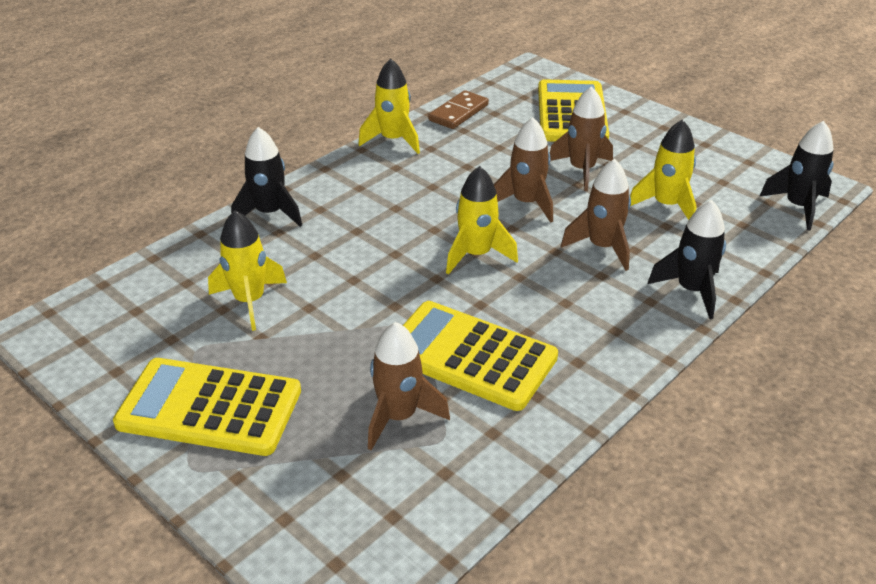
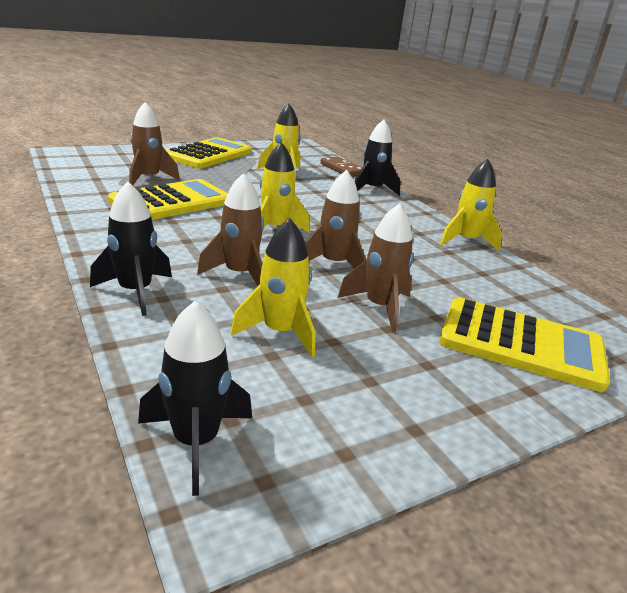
camera: 105 degrees right, 10 degrees down
brown domino [428,90,489,129] -> brown domino moved to [320,156,362,177]

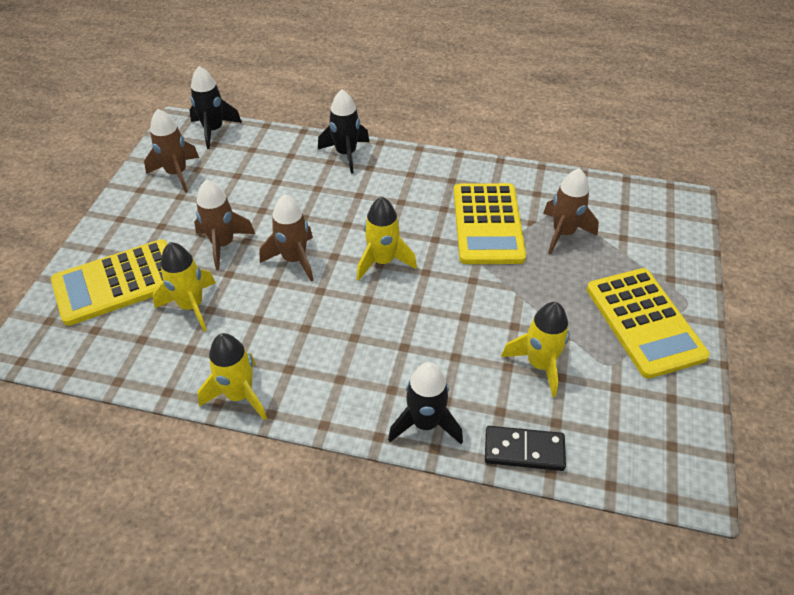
camera: 135 degrees right, 20 degrees up
brown rocket [197,173,264,286] -> brown rocket moved to [144,109,199,193]
yellow rocket [231,218,315,357] -> yellow rocket moved to [153,242,216,332]
brown domino [320,156,362,177] -> black domino [485,426,566,471]

